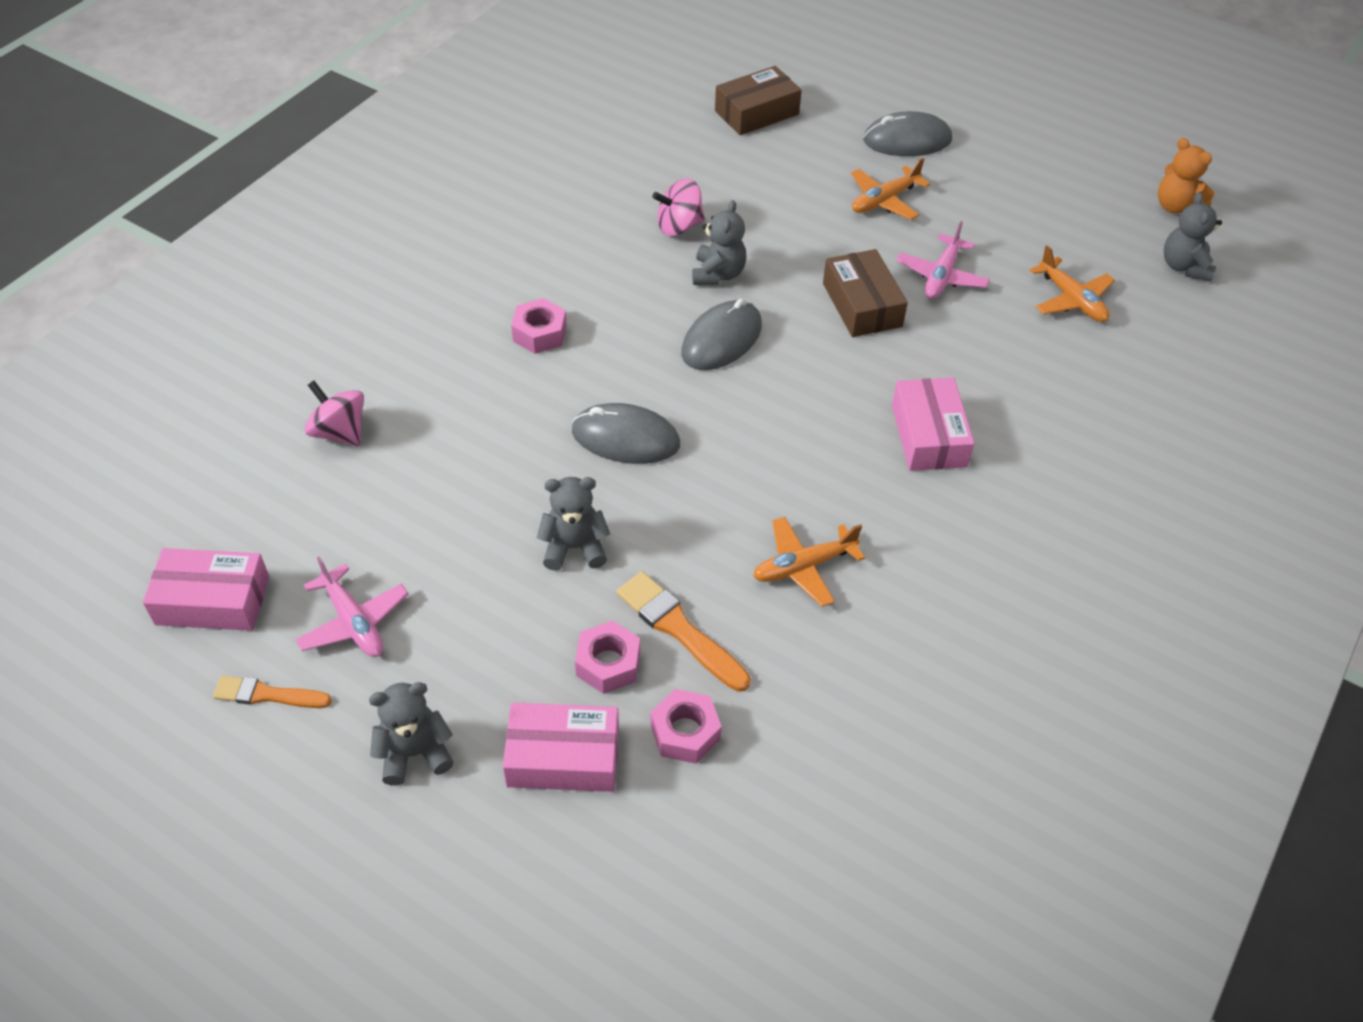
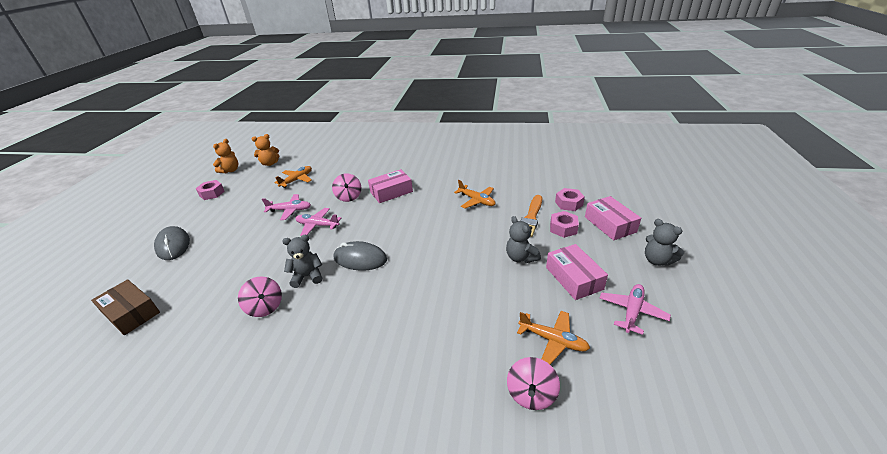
camera: 110 degrees left, 15 degrees down
pink box [143,548,269,631] -> pink box moved to [546,244,608,300]
orange brush [213,676,332,708] -> none
pink nut [511,298,567,354] -> pink nut moved to [195,180,225,200]
grey mouse [572,403,680,464] -> none
brown box [823,249,908,337] -> pink plane [295,208,341,236]
orange plane [851,158,930,220] -> orange plane moved to [517,311,590,364]
grey teddy bear [1164,192,1222,282] -> orange teddy bear [252,134,279,166]
none -> pink spinning top [332,173,361,202]

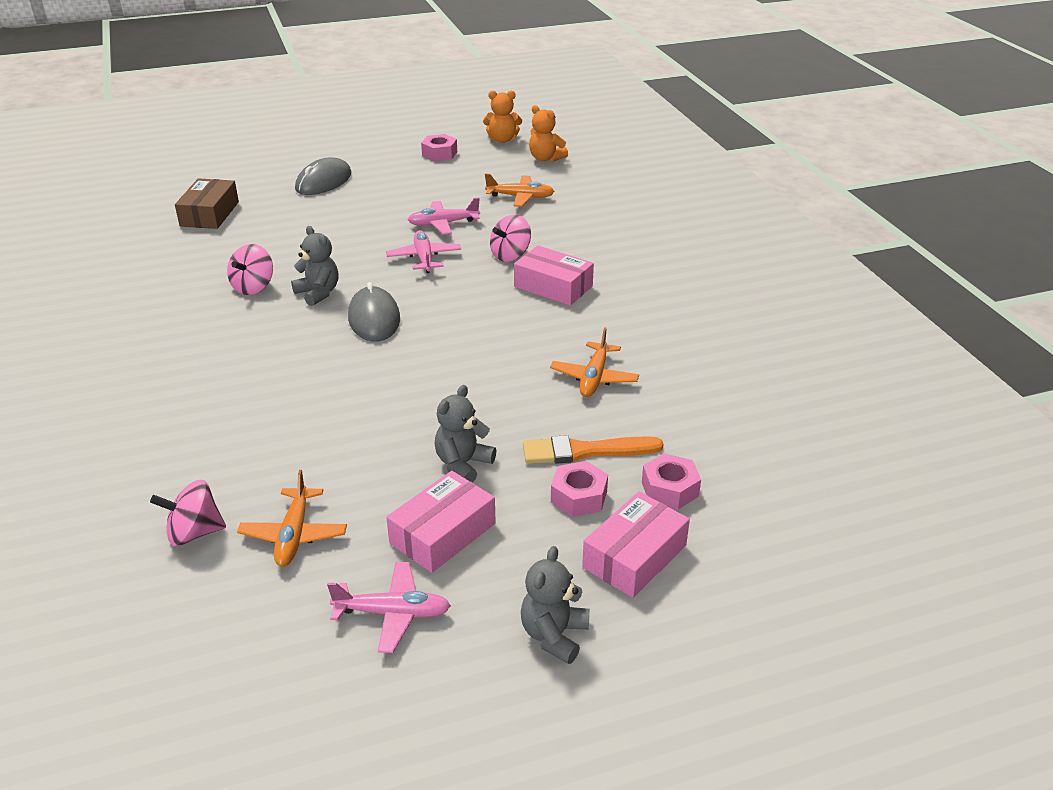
camera: 60 degrees right, 0 degrees up
pink plane [262,194,311,220] -> pink plane turned 105 degrees clockwise [408,198,480,235]

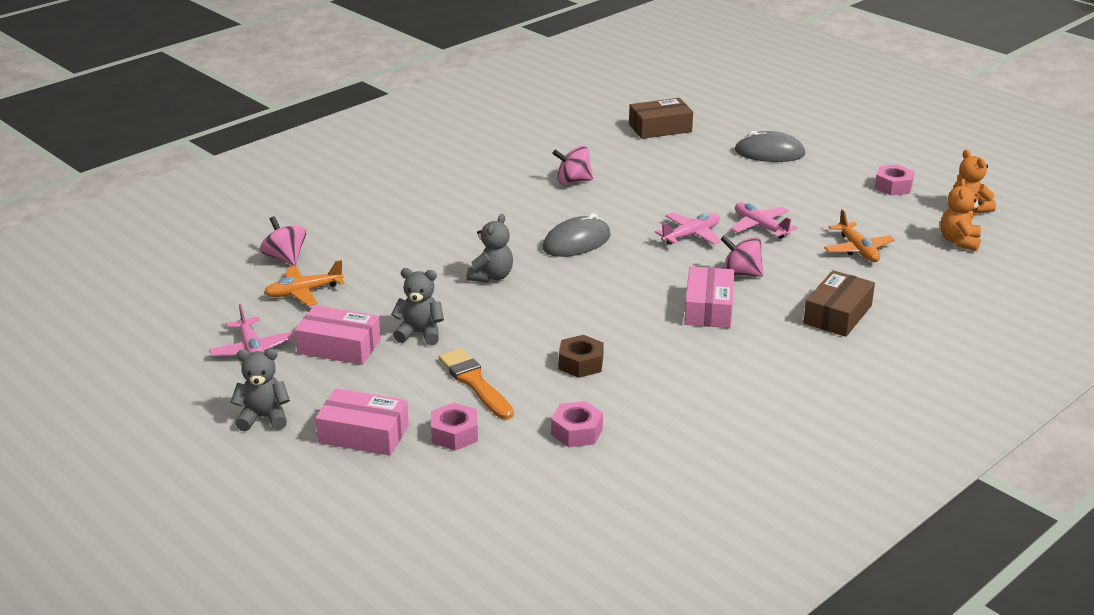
camera: 65 degrees right, 5 degrees down
grey teddy bear [291,226,339,306] -> grey teddy bear moved to [467,214,513,282]
orange plane [550,327,639,397] -> brown nut [559,335,604,378]
pink nut [551,461,608,517] -> pink nut moved to [551,401,603,447]
none -> brown box [803,270,875,337]

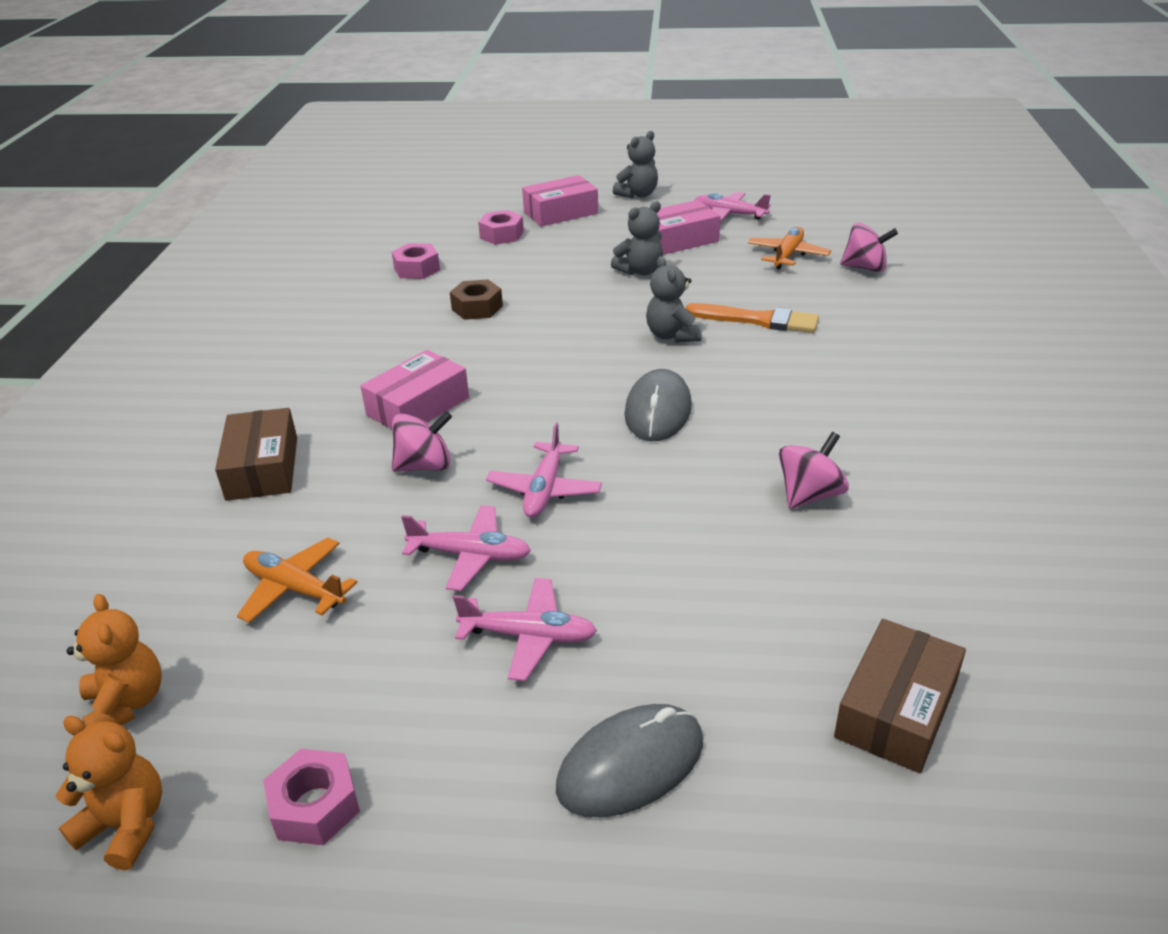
camera: 140 degrees right, 5 degrees up
orange brush [439,348,514,420] -> orange brush moved to [685,303,819,333]
pink box [684,266,734,328] -> pink box turned 75 degrees clockwise [360,350,469,429]
none -> pink plane [453,578,597,681]

